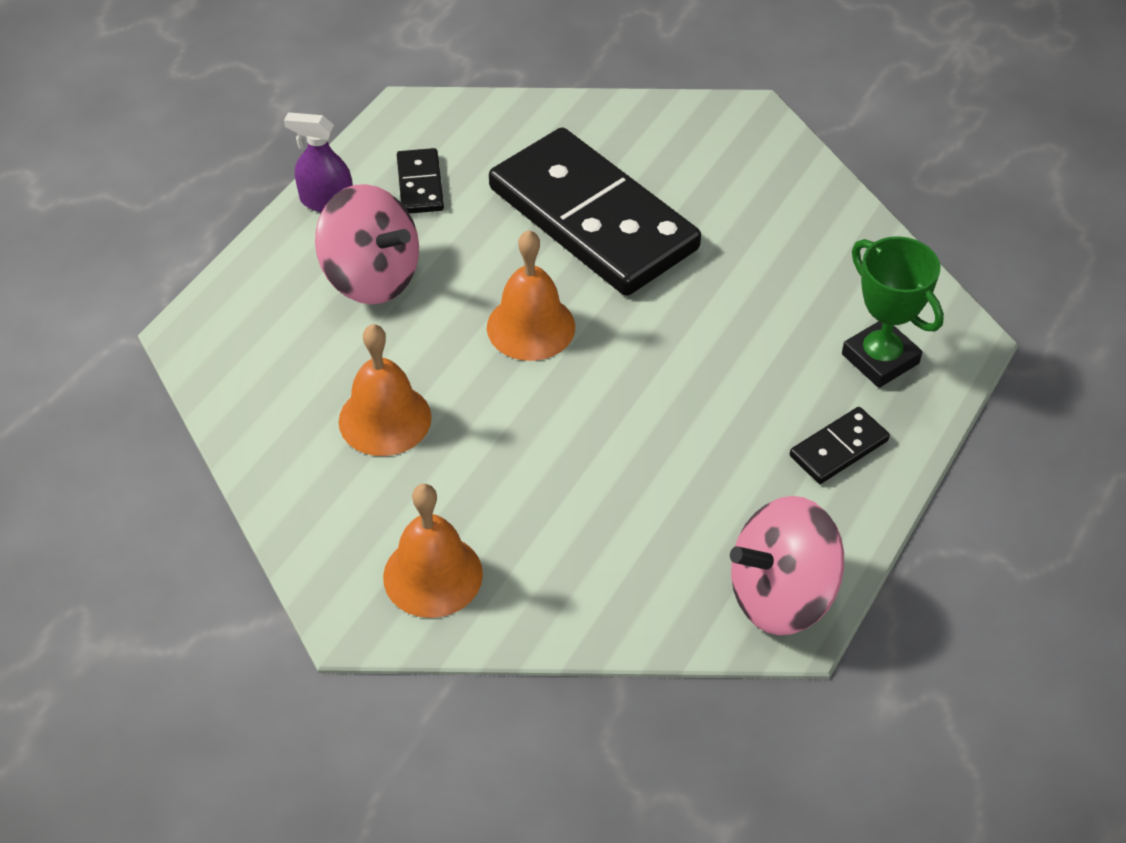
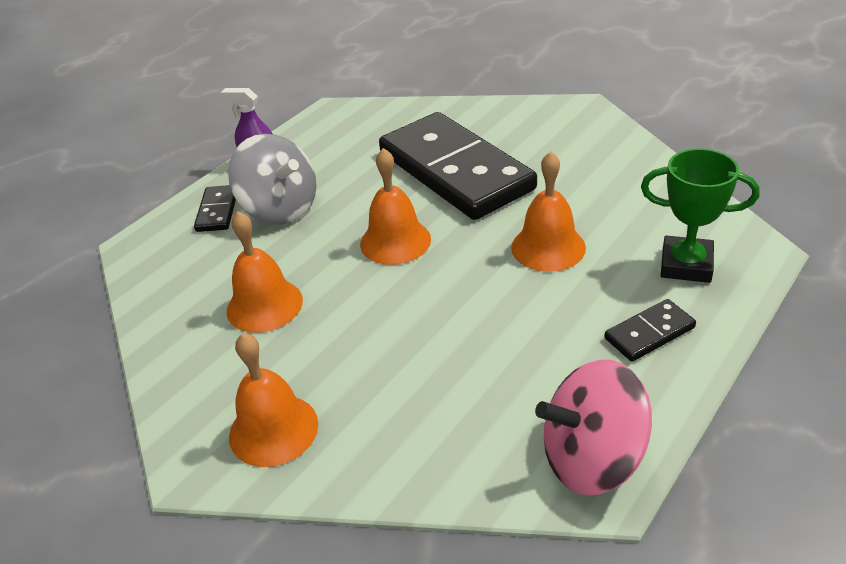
camera: 10 degrees right, 10 degrees down
pink spinning top [315,184,419,304] -> grey spinning top [228,134,316,224]
black domino [397,148,444,214] -> black domino moved to [194,185,236,232]
green trophy [842,236,944,388] -> green trophy turned 45 degrees counterclockwise [641,149,759,283]
none -> orange bell [511,152,586,272]

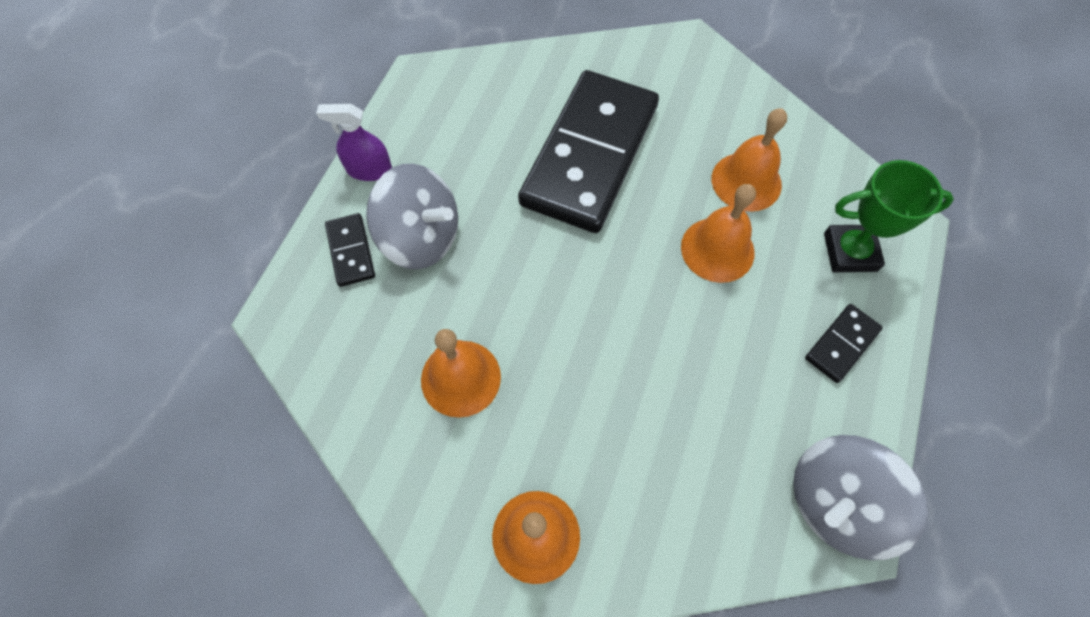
camera: 20 degrees left, 25 degrees up
orange bell [360,148,431,265] -> orange bell moved to [712,108,787,212]
black domino [379,112,537,220] -> black domino turned 75 degrees clockwise [518,70,659,233]
pink spinning top [535,360,652,496] -> grey spinning top [793,435,928,560]

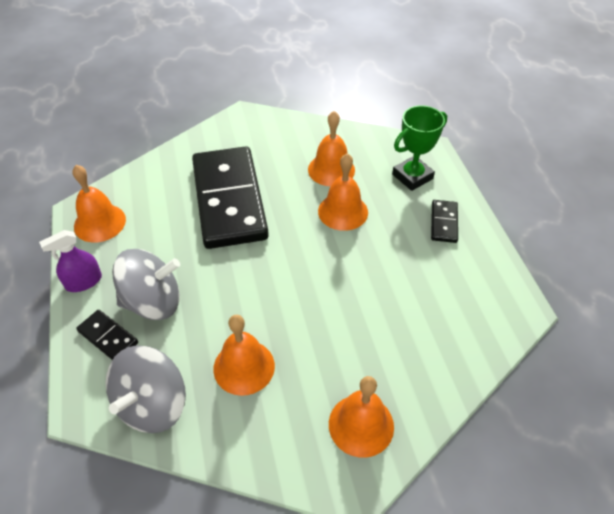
camera: 35 degrees left, 15 degrees down
grey spinning top [793,435,928,560] -> grey spinning top moved to [106,345,186,433]
none -> orange bell [72,165,126,243]

